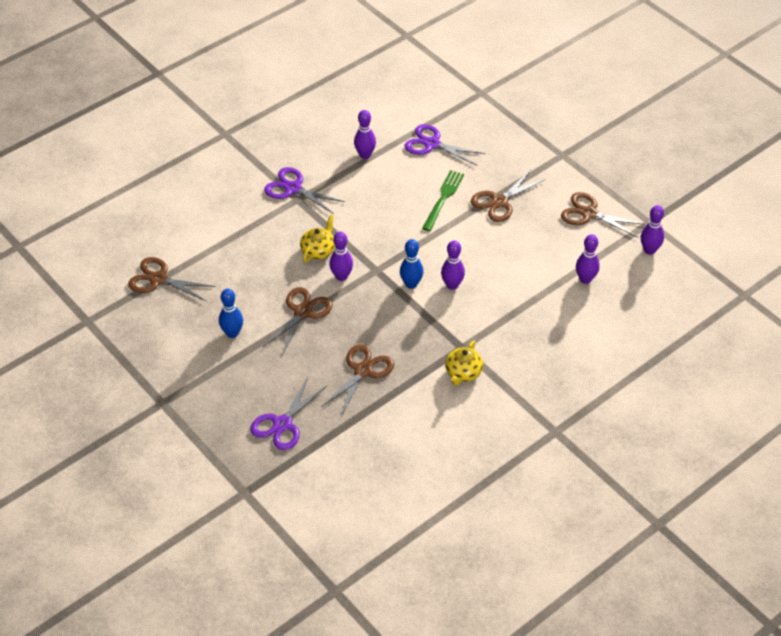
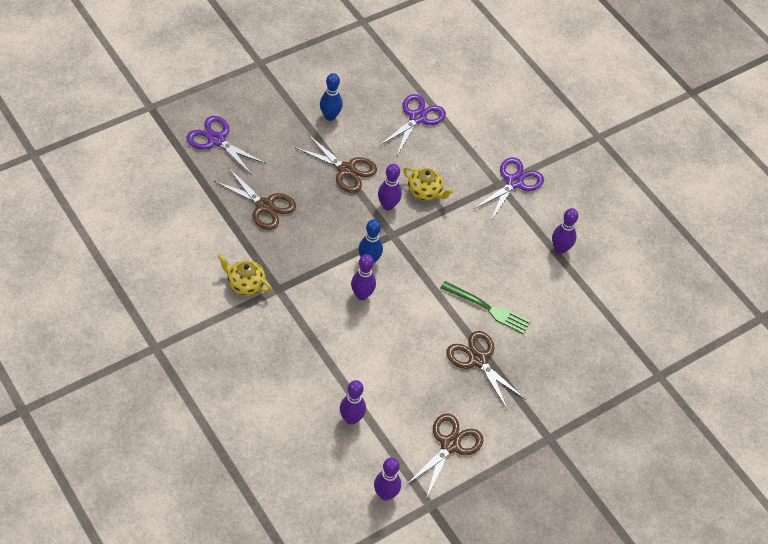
camera: 90 degrees right, 5 degrees up
brown scissors [128,257,216,301] -> none
purple scissors [405,124,485,165] -> purple scissors moved to [379,94,446,155]

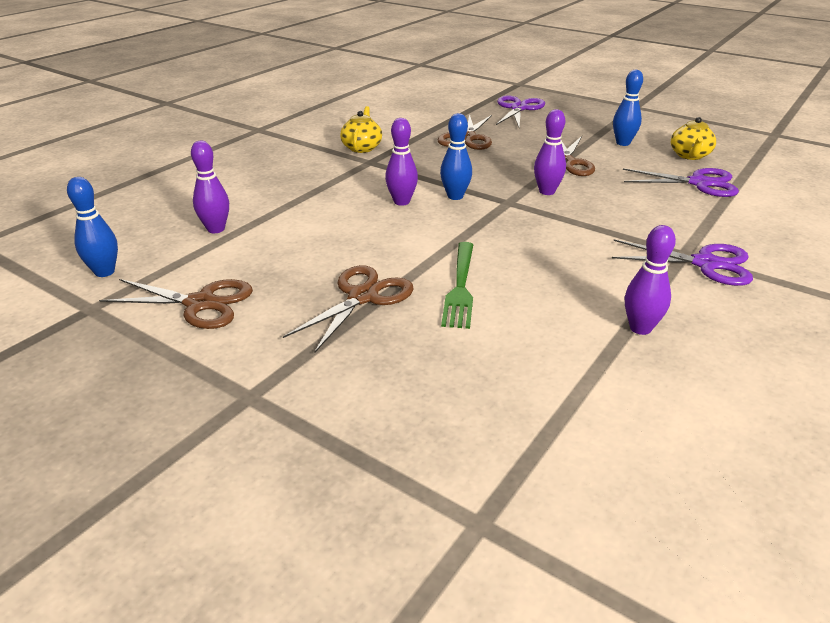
camera: 75 degrees right, 20 degrees down
purple bowling pin [374,457,401,501] -> blue bowling pin [67,177,118,277]
yellow teapot [403,167,454,201] -> yellow teapot moved to [671,117,716,160]

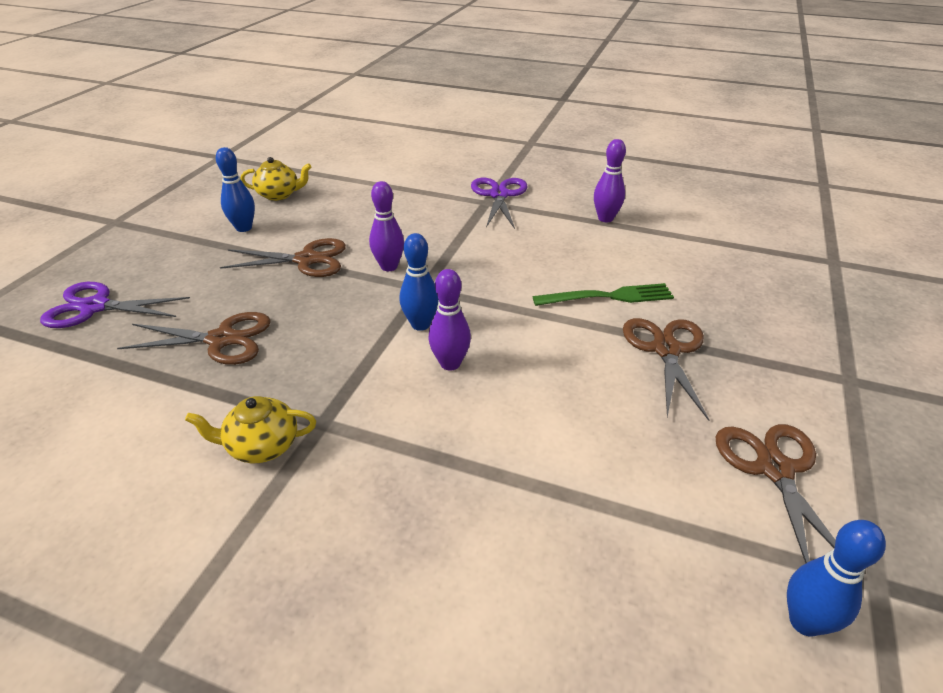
camera: 105 degrees left, 5 degrees up
purple bowling pin [191,141,229,233] -> none
brown scissors [283,265,413,353] -> brown scissors turned 75 degrees clockwise [623,318,709,421]
purple scissors [623,168,739,197] -> none

